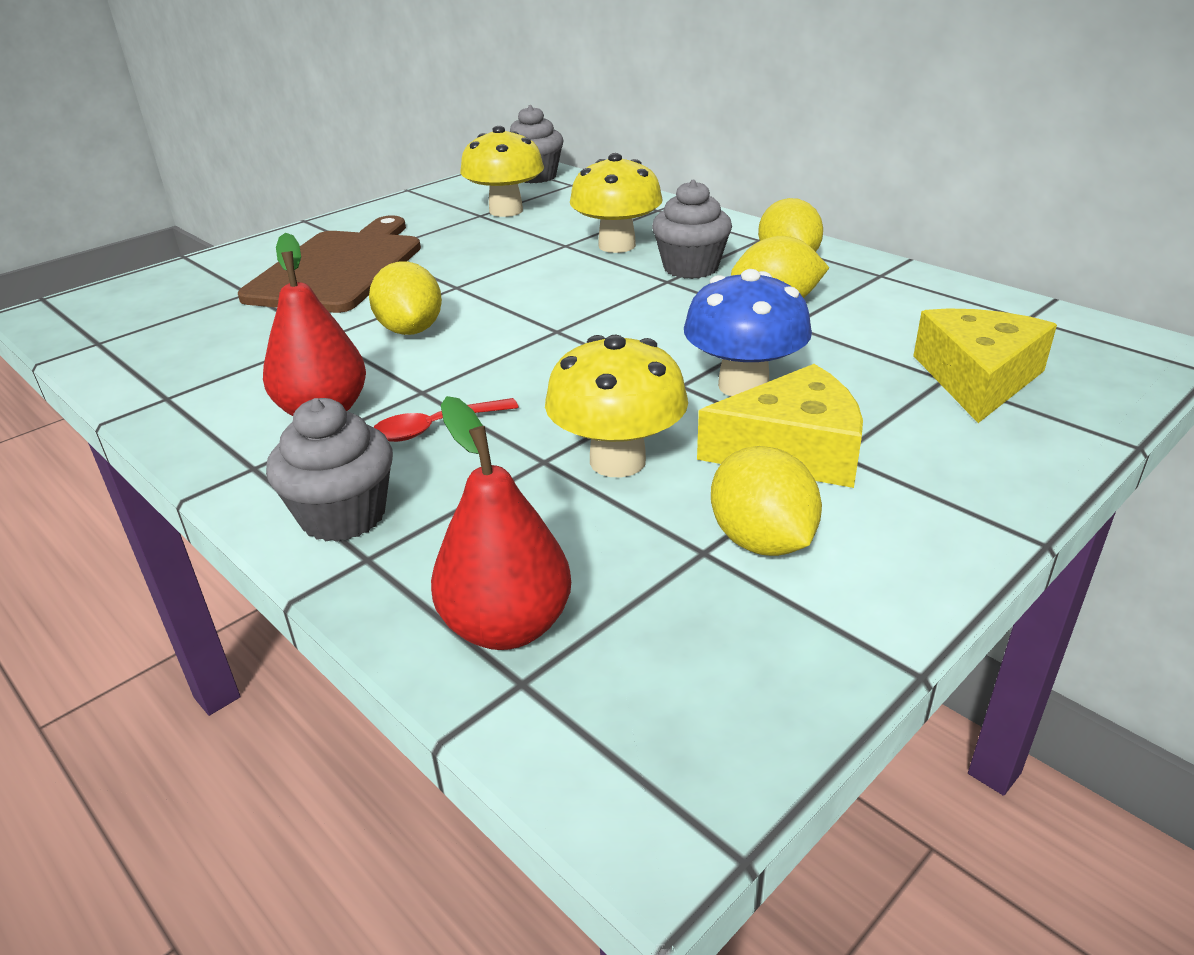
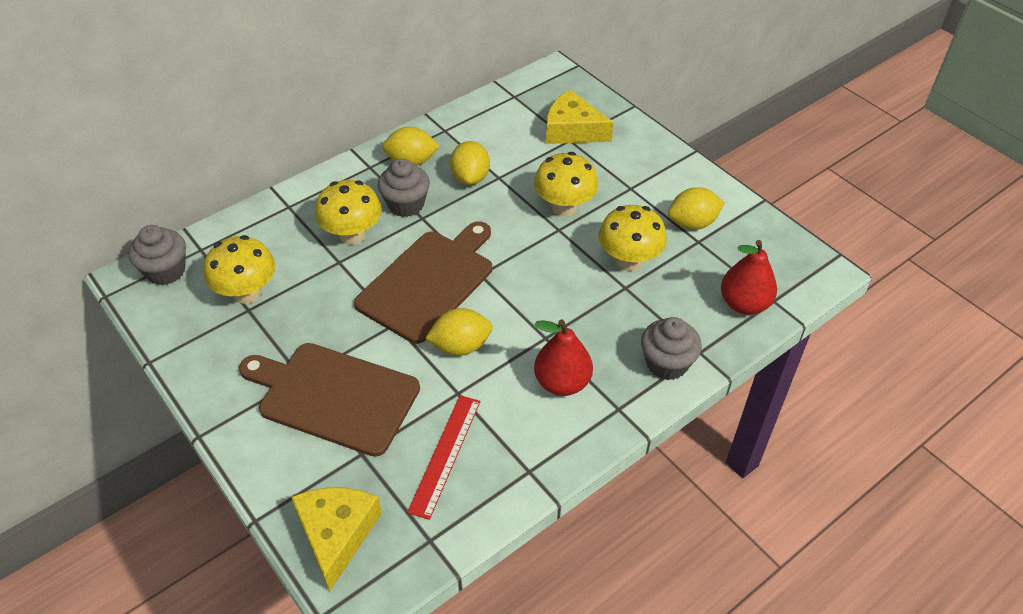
camera: 85 degrees left, 15 degrees up
red spoon [374,398,519,442] -> none
blue mushroom [684,269,812,396] -> yellow mushroom [534,152,599,216]
yellow cheese [697,364,863,488] -> yellow cheese moved to [291,488,382,591]
none -> brown cutting board [354,221,492,344]
none -> red ruler [407,395,481,520]

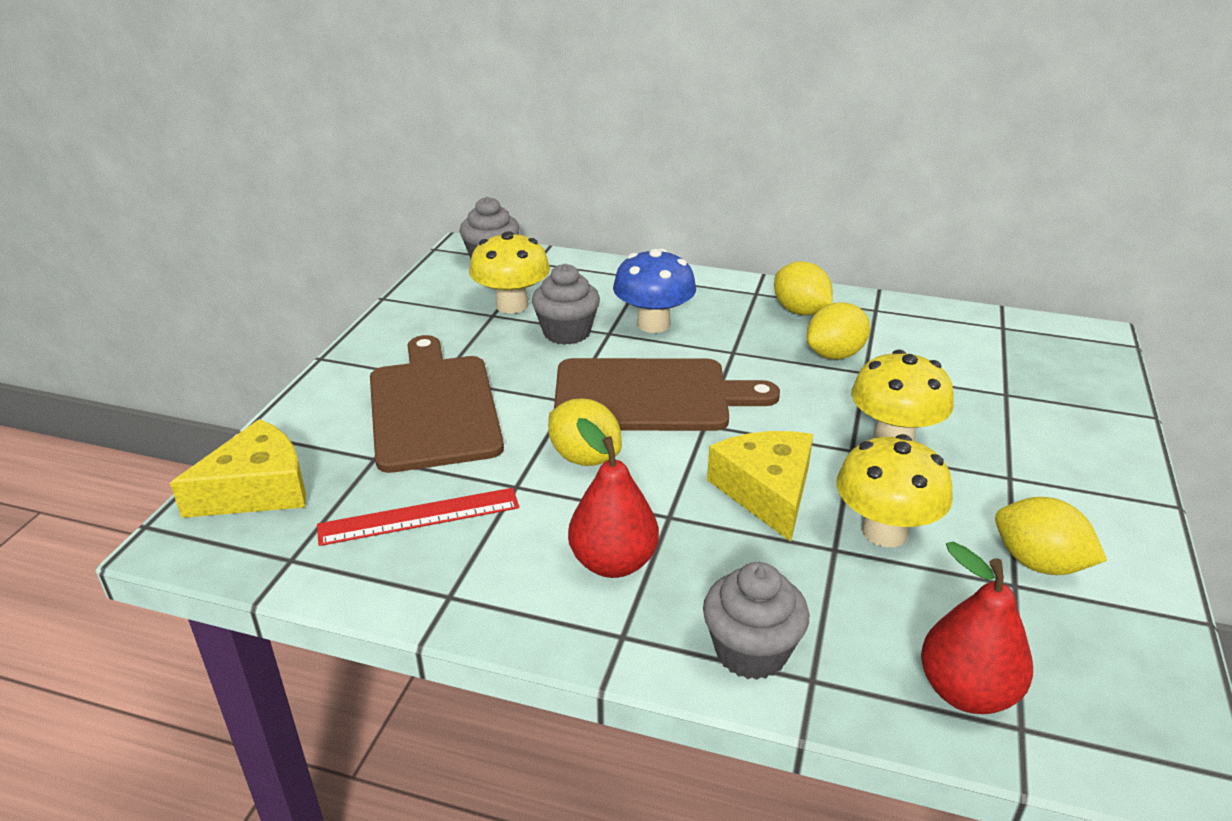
camera: 55 degrees right, 15 degrees down
yellow mushroom [315,180,382,245] -> blue mushroom [613,248,696,333]
grey cupcake [378,159,430,217] -> grey cupcake moved to [532,264,600,345]
yellow cheese [546,90,614,144] -> yellow cheese moved to [707,431,813,542]

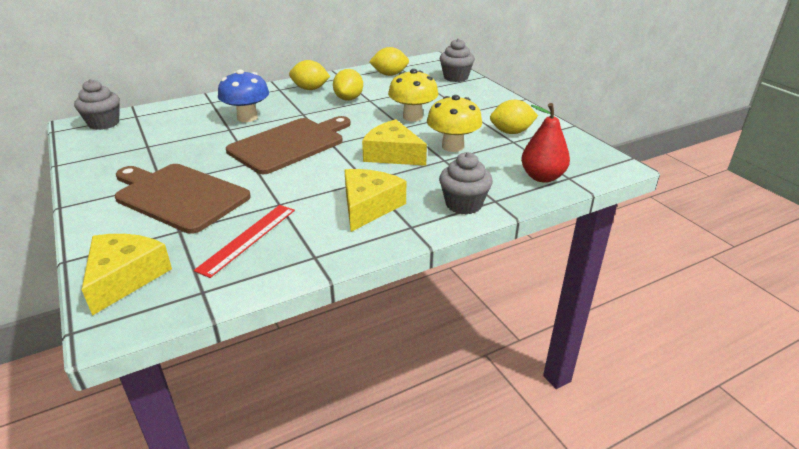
camera: 45 degrees left, 0 degrees up
yellow mushroom [469,231,550,314] -> none
grey cupcake [532,264,600,345] -> grey cupcake moved to [440,38,475,82]
yellow lemon [548,399,622,466] -> yellow lemon moved to [369,47,409,76]
red pear [568,418,659,578] -> yellow cheese [344,169,406,232]

